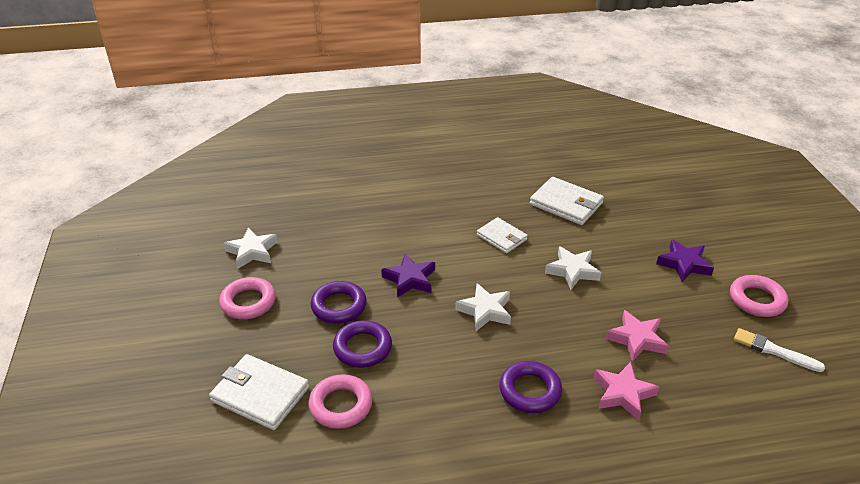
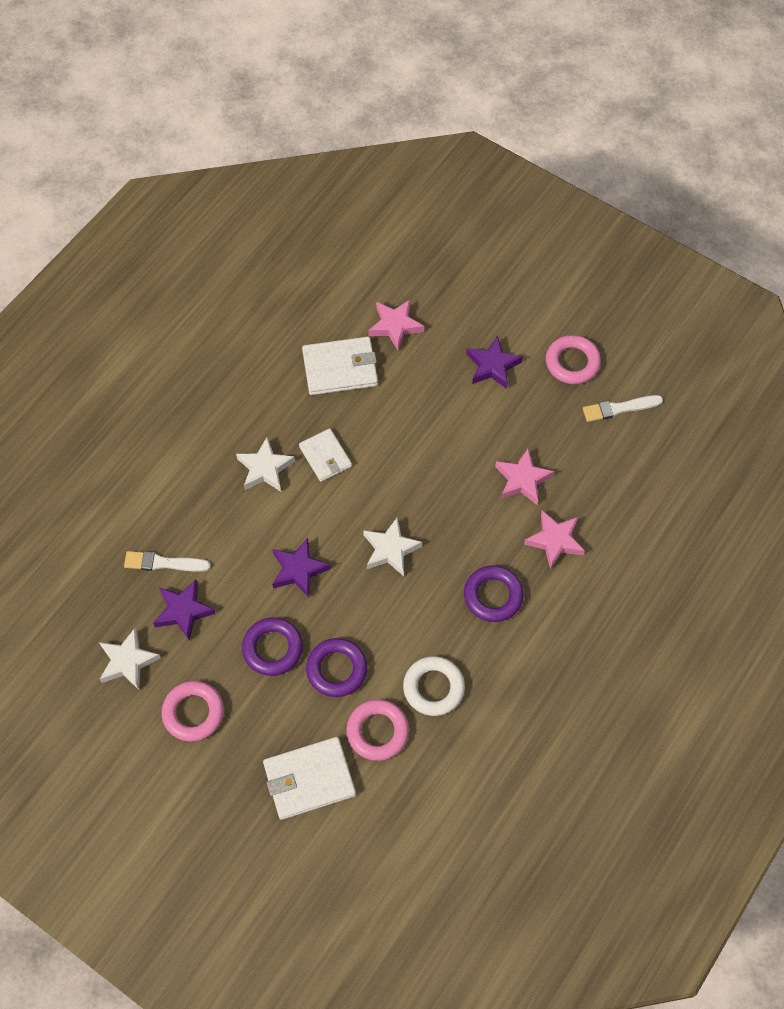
camera: 45 degrees left, 25 degrees up
white wallet [477,217,528,253] -> white wallet turned 60 degrees clockwise [299,428,352,482]
white star [545,246,601,290] -> white star moved to [236,437,295,492]
none -> white brush [124,551,211,572]
none -> purple star [153,580,216,641]
none -> pink star [368,300,424,350]
none -> white ring [403,656,465,716]

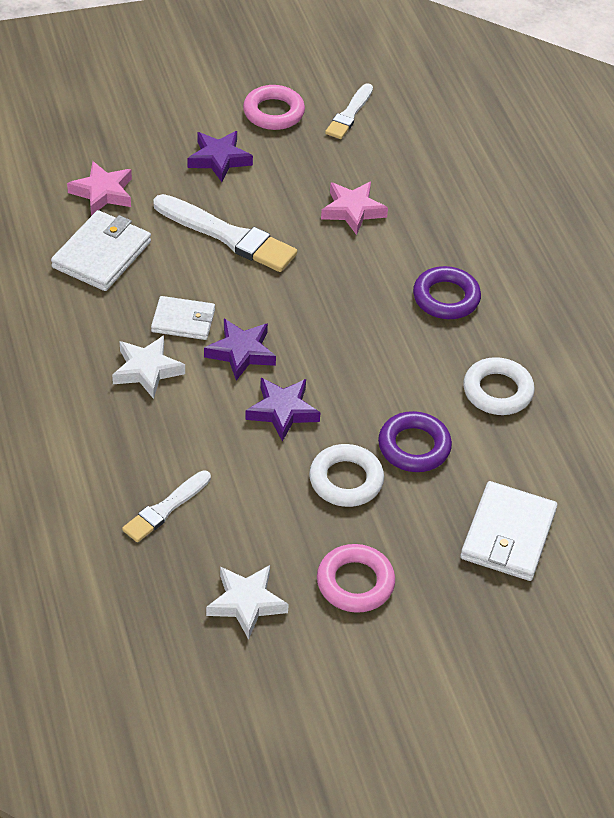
camera: 55 degrees left, 15 degrees down
purple star [153,580,216,641] -> purple star moved to [204,319,276,381]
purple ring [242,617,303,676] -> white ring [309,444,384,507]
pink ring [346,699,409,761] -> none
white star [363,517,422,576] -> none
pink star [524,510,585,569] -> none
none -> white brush [153,194,297,272]

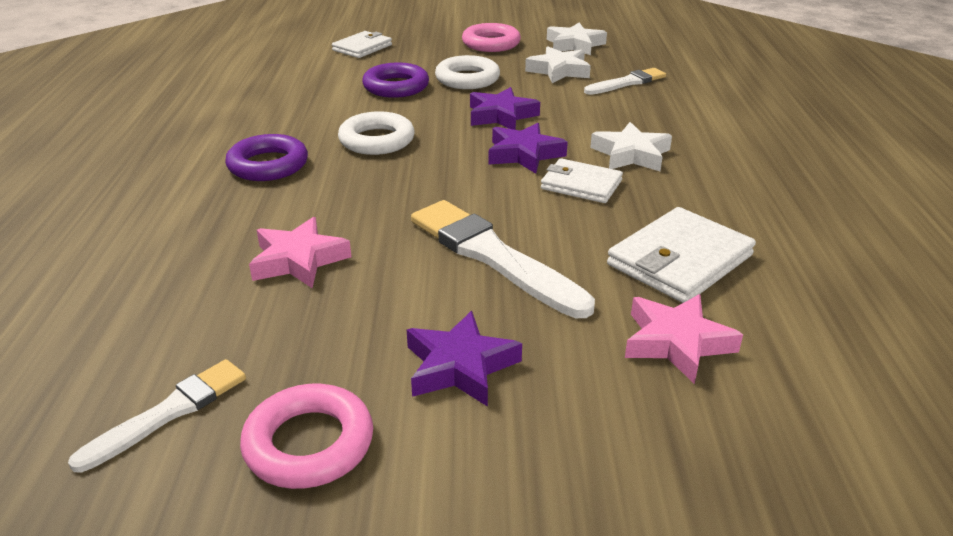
camera: 160 degrees left, 15 degrees down
white wallet [460,481,558,581] -> white wallet [332,31,392,58], size x0.65
white ring [463,357,535,415] -> white ring moved to [338,111,415,155]
none -> white star [525,46,591,83]

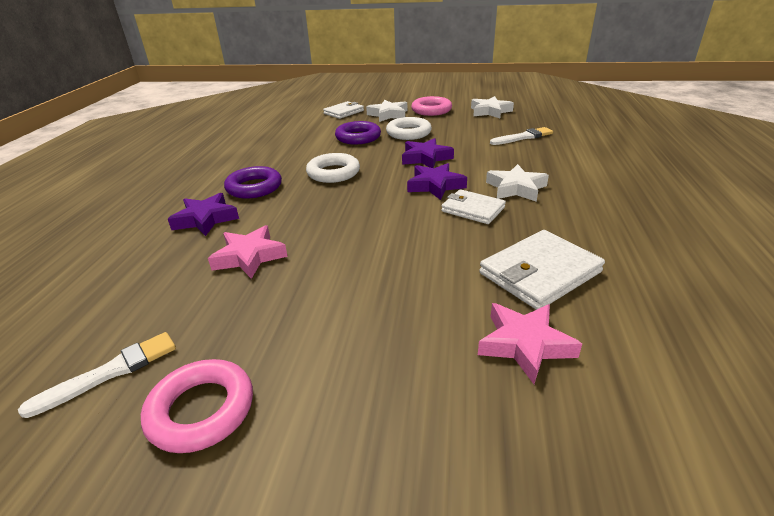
camera: 10 degrees right, 0 degrees up
purple star [407,311,522,407] -> purple star moved to [168,193,239,236]
white brush [411,200,595,318] -> none
white star [525,46,591,83] -> white star moved to [366,99,407,122]

